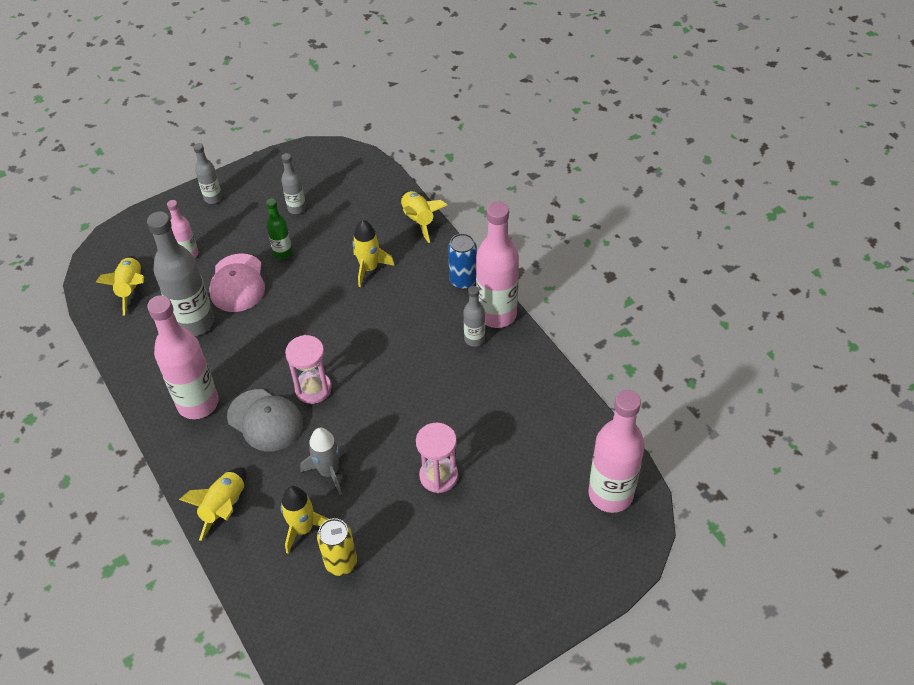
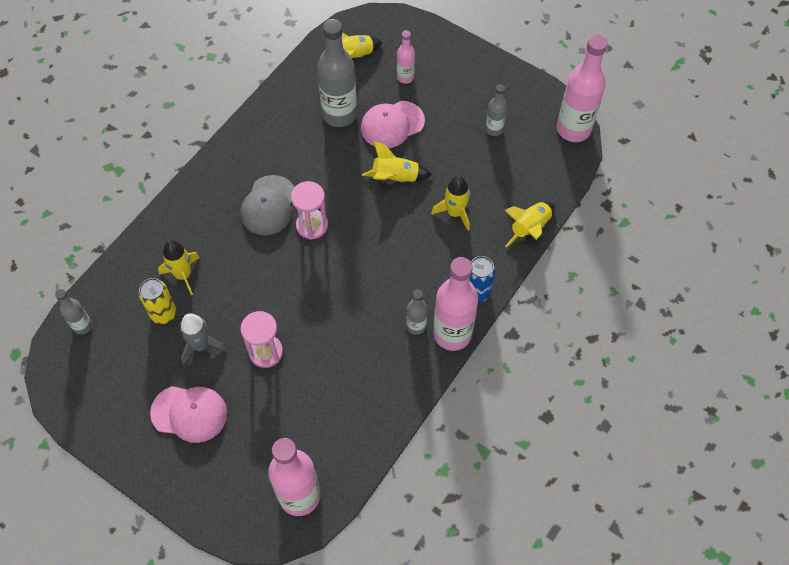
camera: 65 degrees right, 10 degrees up
pink bottle [147,295,219,419] -> pink bottle moved to [557,35,608,142]
yellow rocket [179,467,247,541] -> yellow rocket moved to [362,141,432,183]
grey bottle [193,143,222,204] -> grey bottle moved to [55,289,92,335]
green bottle [266,198,293,259] -> none
grey rocket [300,428,347,495] -> grey rocket moved to [180,313,226,364]
none -> pink cap [150,386,227,443]

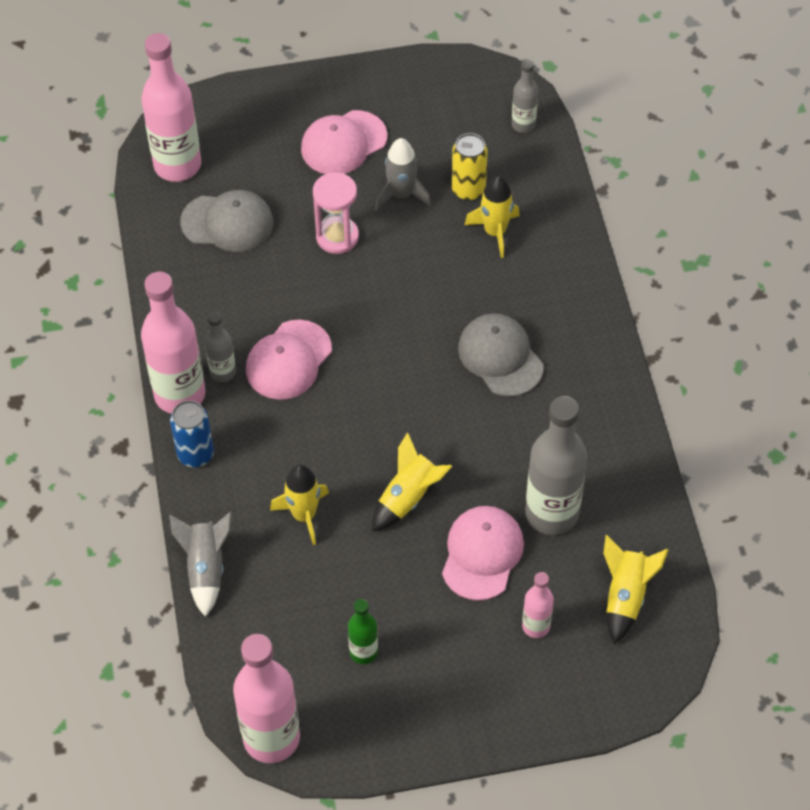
camera: 135 degrees right, 5 degrees down
pink hourglass [291,181,328,240] -> none
grey bottle [485,84,507,136] -> green bottle [348,599,378,664]
yellow rocket [504,201,555,248] -> grey rocket [169,512,232,617]
none -> grey cap [180,190,273,252]
none -> pink cap [246,320,332,400]

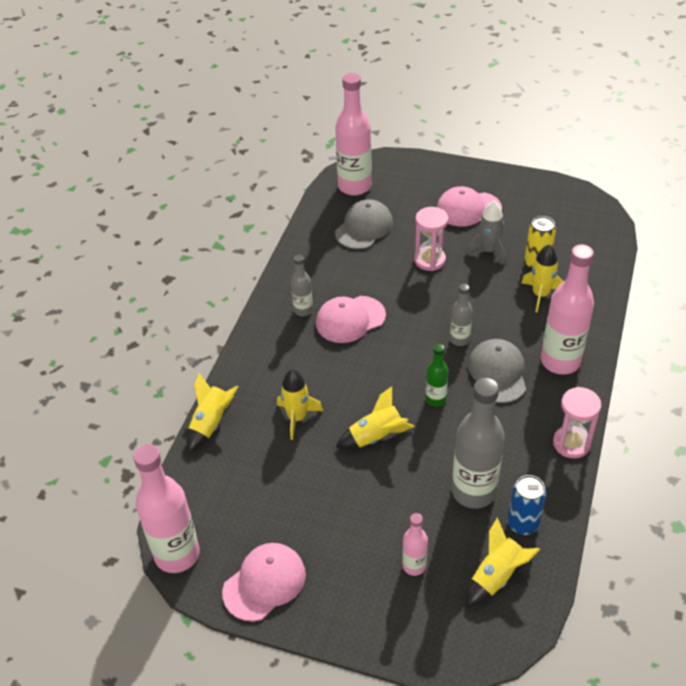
camera: 30 degrees right, 10 degrees down
pink bottle [141,271,205,414] -> pink bottle moved to [541,244,594,375]
grey rocket [169,512,232,617] -> yellow rocket [186,373,238,453]
blue can [170,400,214,467] -> blue can moved to [507,475,546,535]
grey cap [180,190,273,252] -> grey cap turned 90 degrees counterclockwise [335,199,393,249]
green bottle [348,599,378,664] -> green bottle moved to [426,344,448,407]
pink cap [442,506,524,601] -> pink cap moved to [222,543,306,621]
grey bottle [512,59,538,133] -> grey bottle moved to [450,284,473,346]
none -> pink hourglass [553,387,602,458]

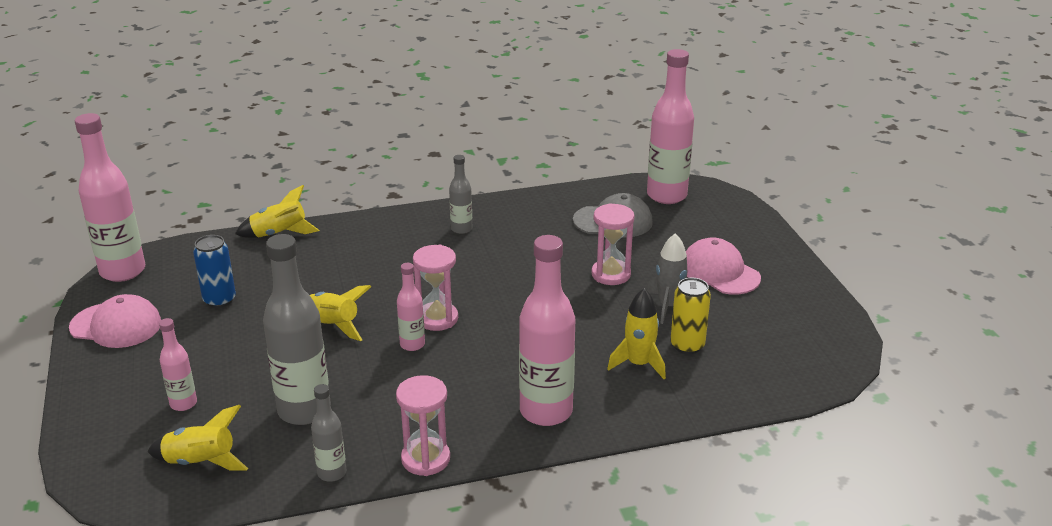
camera: 55 degrees right, 15 degrees down
yellow rocket [277,369,323,440] -> none
pink cap [316,296,386,343] -> none
green bottle [426,344,448,407] -> pink bottle [397,263,425,351]
grey bottle [450,284,473,346] -> grey bottle moved to [311,384,346,482]
grey cap [468,339,526,403] -> none
blue can [507,475,546,535] -> blue can moved to [193,235,236,308]
none -> pink hourglass [413,245,458,331]

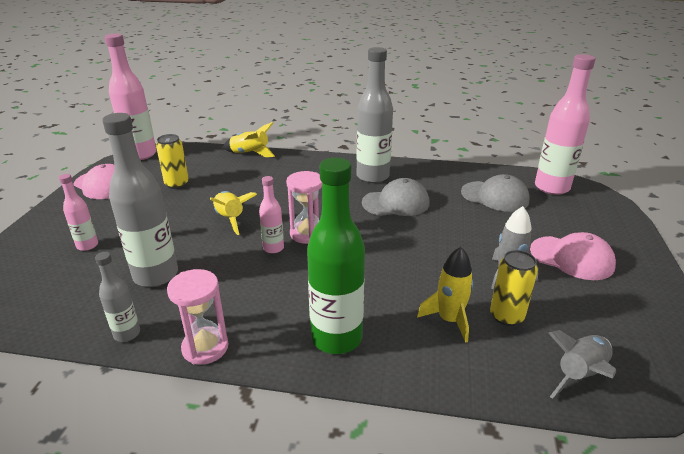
camera: 25 degrees right, 0 degrees up
yellow rocket [147,405,248,471] -> none
blue can [193,235,236,308] -> yellow can [156,134,189,189]
grey bottle [449,155,472,234] -> grey bottle [356,47,393,183], size x1.96
pink bottle [519,235,575,426] -> green bottle [307,158,365,354]
pink hourglass [591,203,635,285] -> none
pink cap [686,237,761,295] -> pink cap turned 135 degrees clockwise [530,232,616,280]
none -> grey cap [362,178,430,216]
none -> grey rocket [548,330,616,399]

